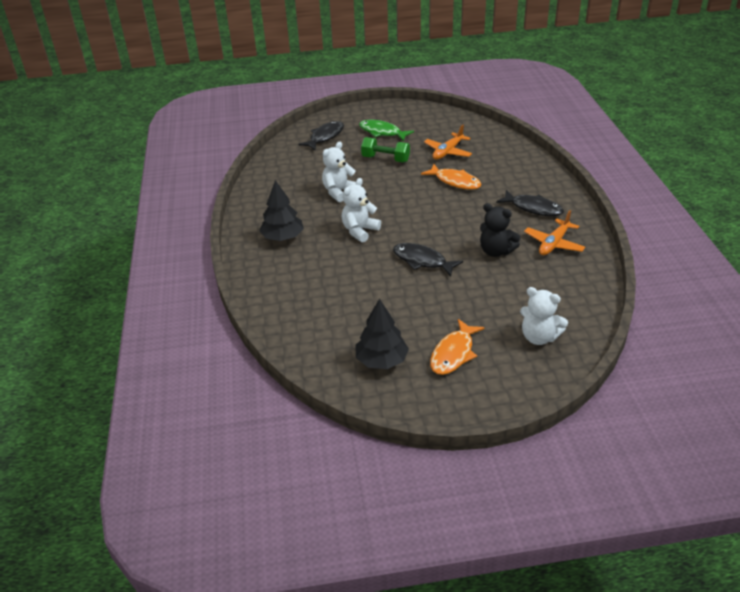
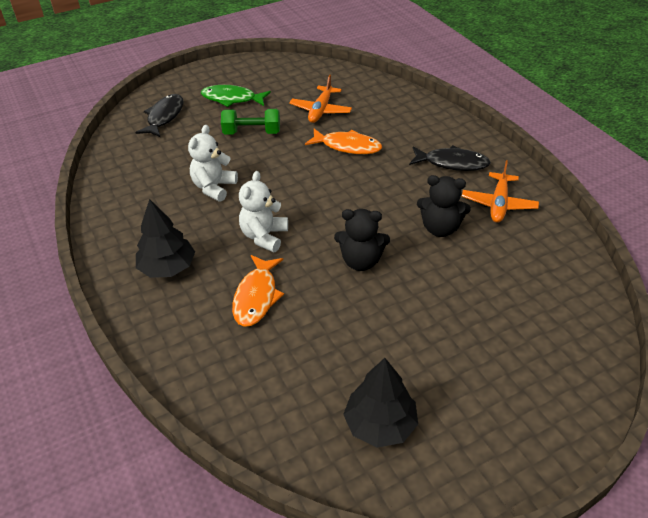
camera: 20 degrees left, 5 degrees up
black fish [393,243,463,276] -> black teddy bear [334,209,390,271]
orange fish [430,319,485,375] -> orange fish moved to [232,255,284,327]
white teddy bear [520,287,568,345] -> none

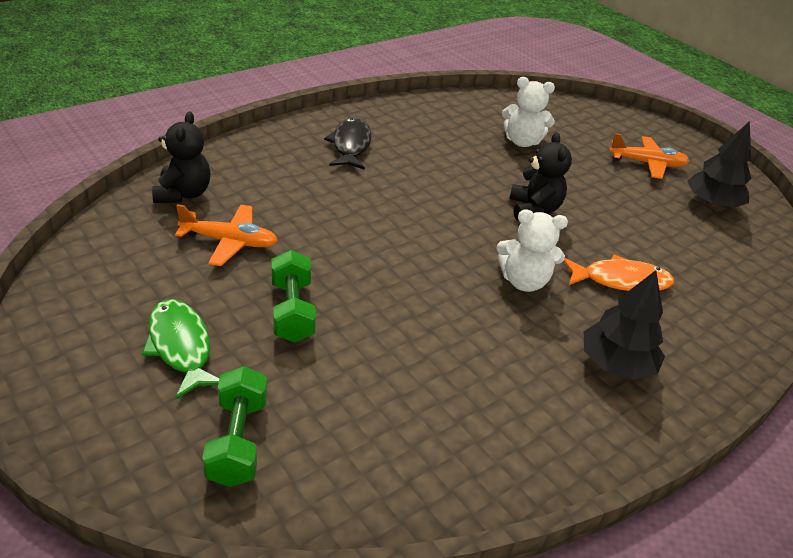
camera: 105 degrees left, 5 degrees down
black fish [135,94,184,137] -> green dumbbell [202,366,267,487]
white teddy bear [188,125,238,202] -> white teddy bear moved to [502,77,555,147]
green fish [201,85,271,107] -> green fish turned 150 degrees clockwise [142,299,219,399]
orange fish [305,129,382,154] -> none
black teddy bear [417,175,471,237] -> black teddy bear moved to [152,111,211,203]
orange plane [462,160,539,223] -> orange plane moved to [609,133,689,179]

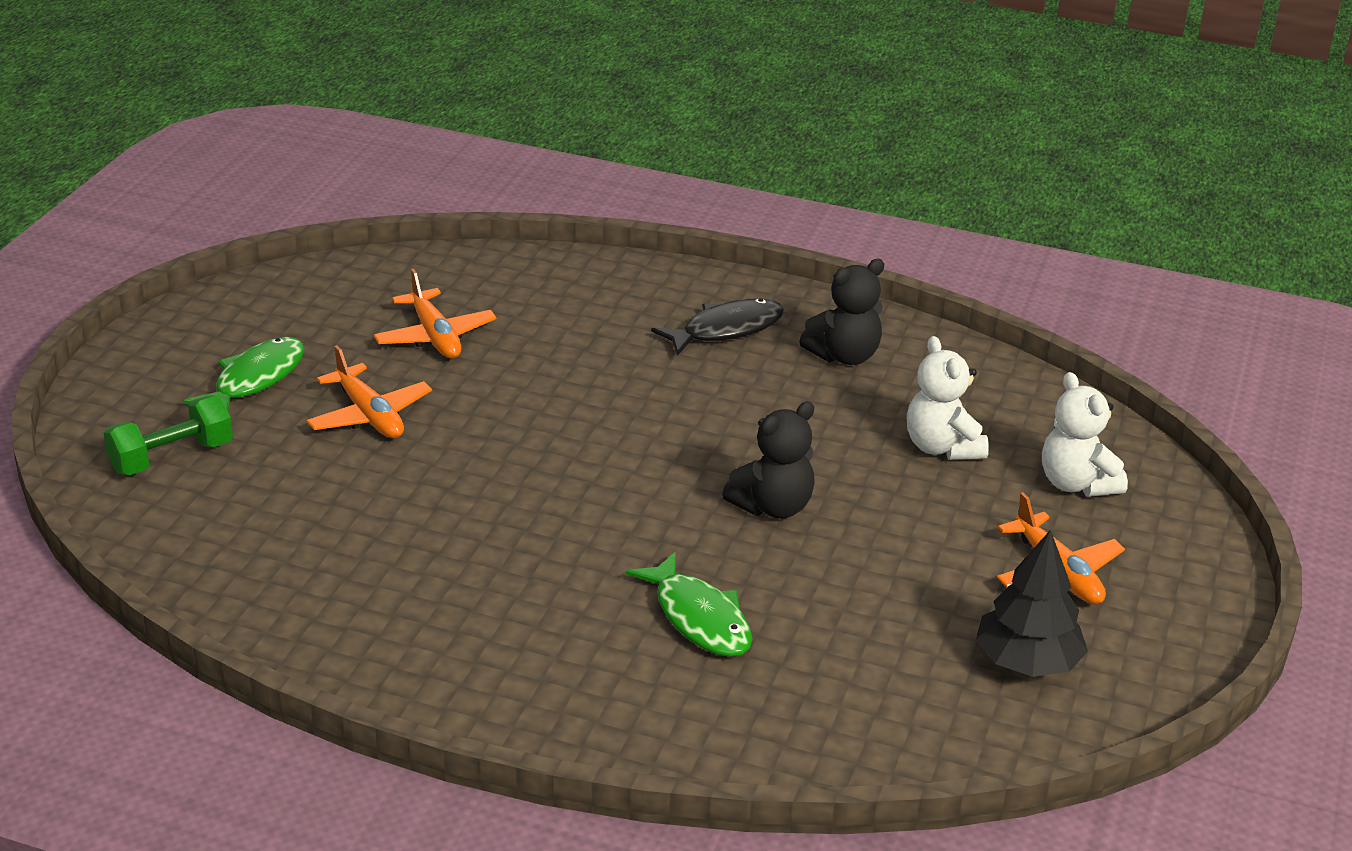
camera: 60 degrees right, 5 degrees down
black teddy bear [152,111,211,203] -> black teddy bear moved to [799,259,884,365]
green dumbbell [272,250,316,342] -> orange plane [306,345,432,438]
white teddy bear [496,209,568,292] -> white teddy bear moved to [1042,372,1128,497]
orange fish [563,255,674,291] -> green fish [626,552,753,657]
black tree [584,270,665,380] -> none

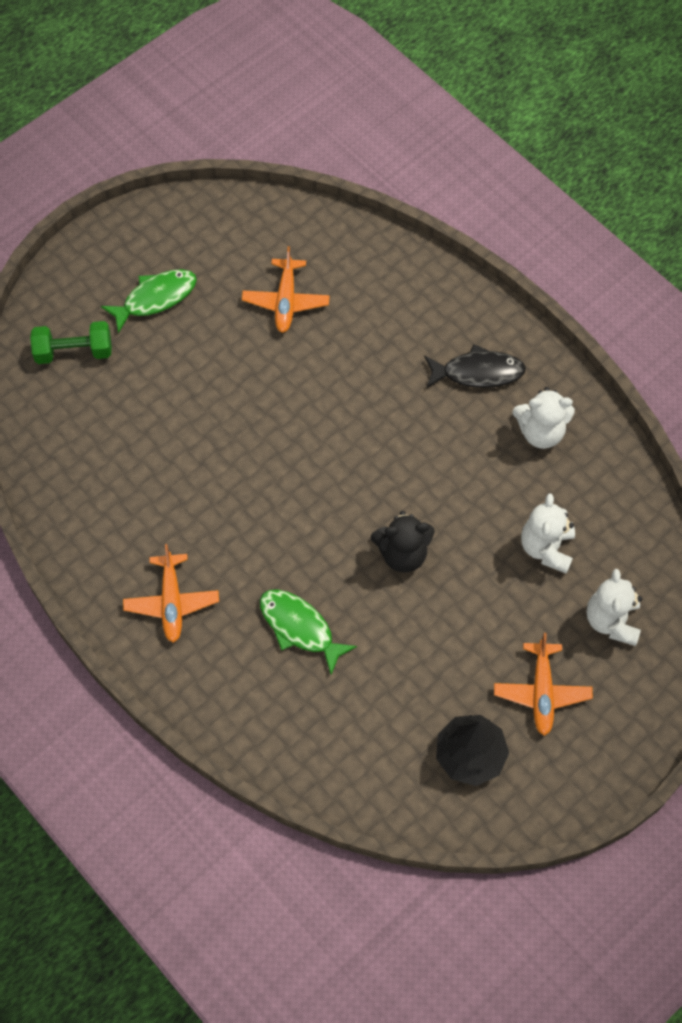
camera: 30 degrees right, 30 degrees up
orange plane [306,345,432,438] -> orange plane moved to [123,544,219,643]
green fish [626,552,753,657] -> green fish turned 135 degrees clockwise [260,589,357,674]
black teddy bear [799,259,884,365] -> white teddy bear [513,387,575,449]

